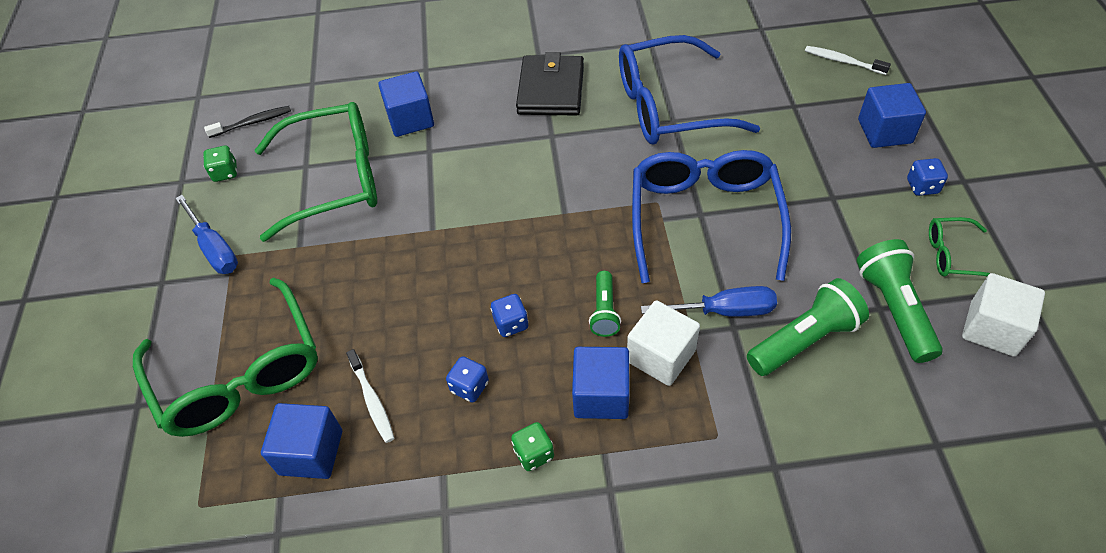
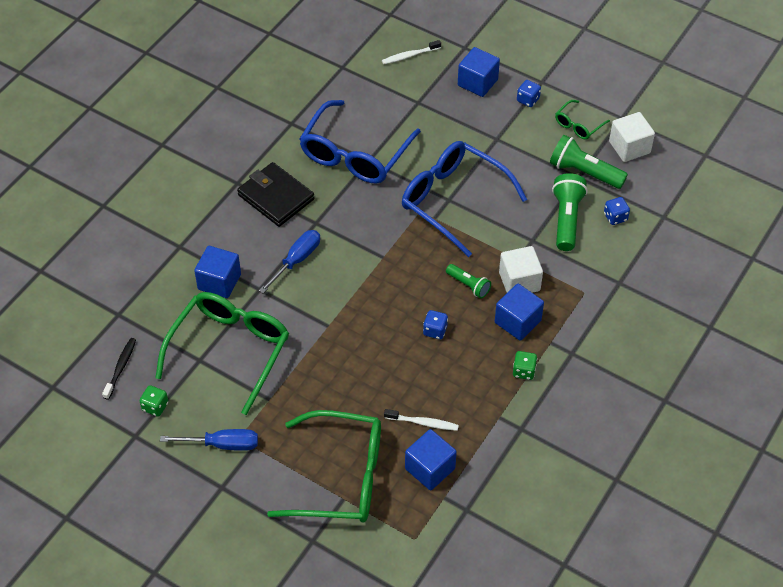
camera: 55 degrees left, 0 degrees up
blue dice [446,356,489,403] -> blue dice moved to [604,197,630,225]
blue screwdriver [641,286,777,317] -> blue screwdriver moved to [259,230,320,294]

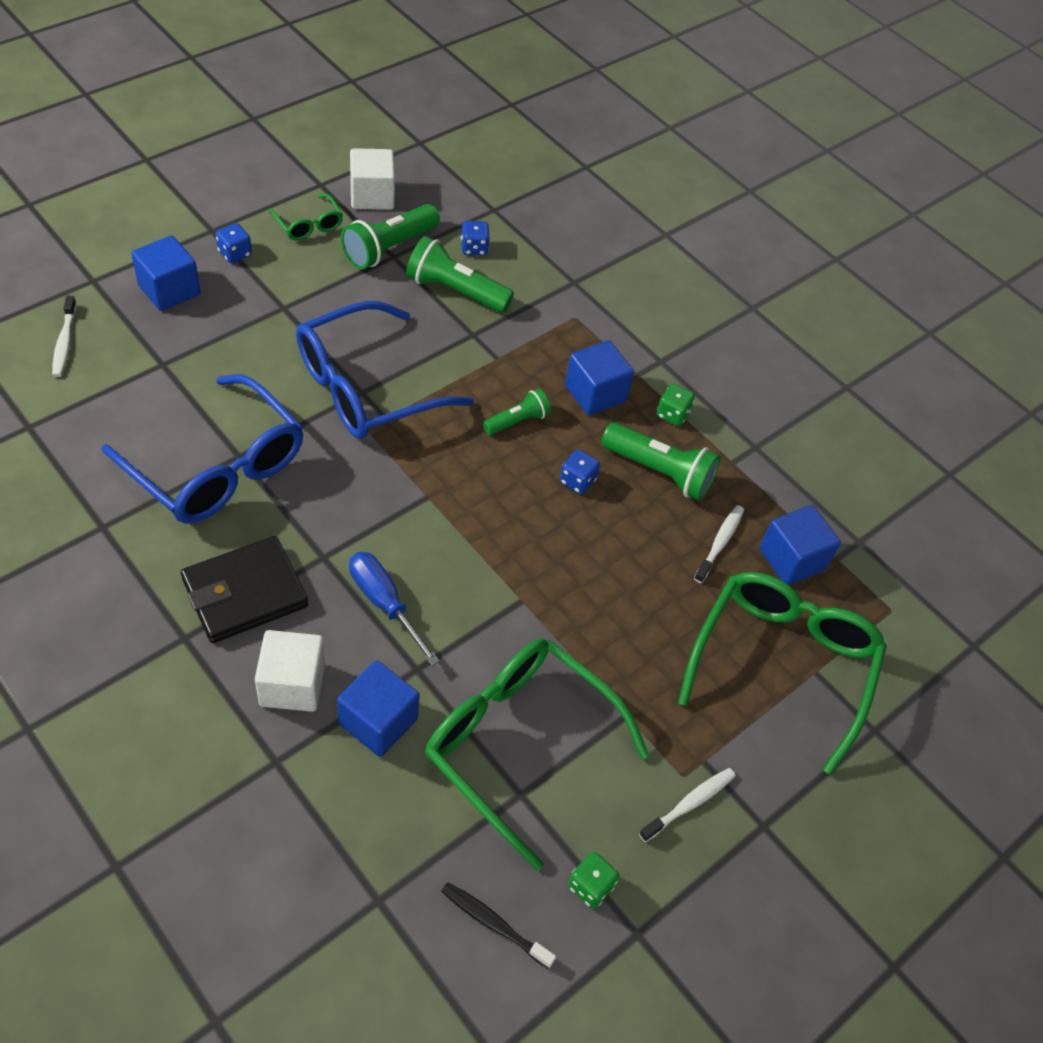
camera: 80 degrees left, 0 degrees up
blue screwdriver [160,429,258,451] -> white toothbrush [639,768,735,842]
white cube [499,246,543,293] -> white cube moved to [255,630,325,712]
none -> green flashlight [601,423,721,501]

